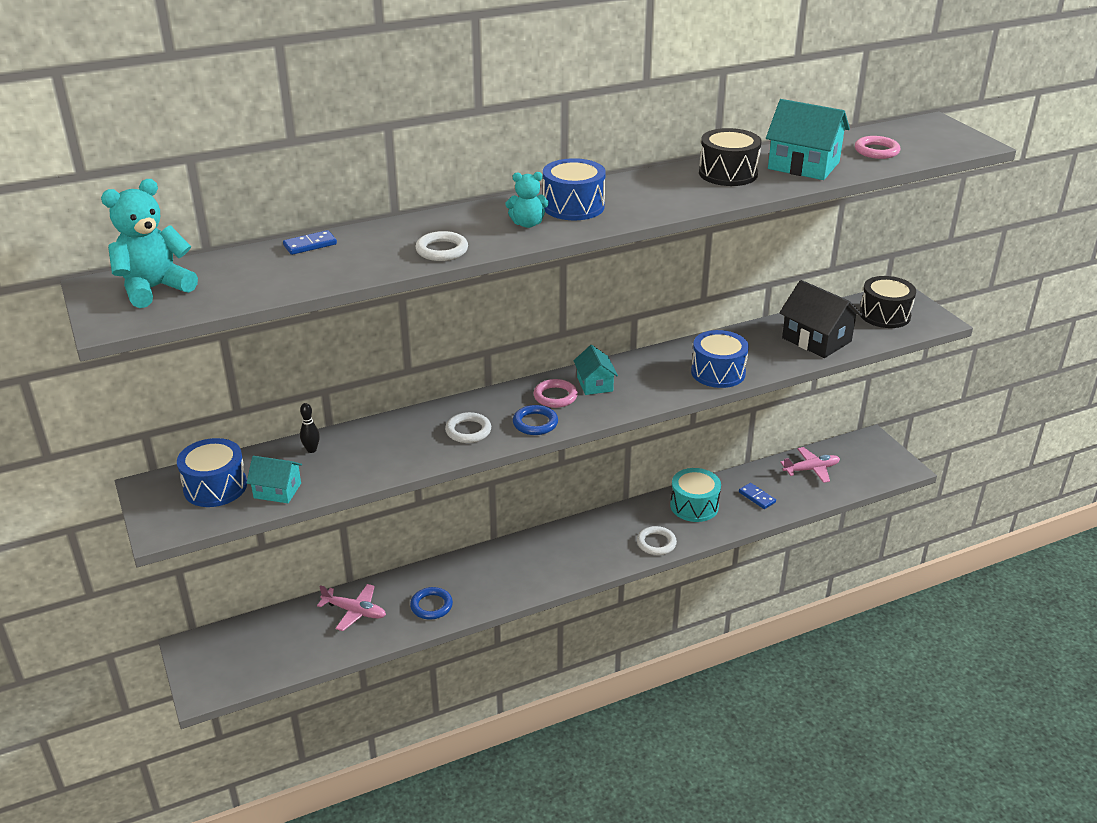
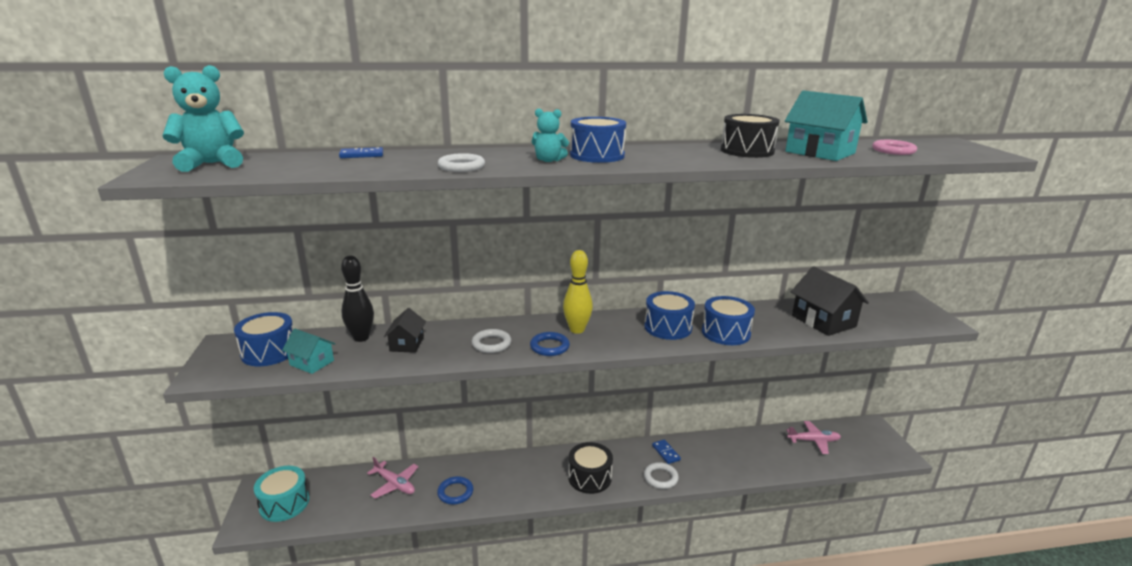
camera: 15 degrees right, 10 degrees down
black bowling pin [300,403,320,453] -> black bowling pin [341,256,374,342], size x1.89
pink ring [533,379,578,408] -> yellow bowling pin [563,250,593,334]
turquoise house [574,345,618,395] -> none
turquoise drum [670,468,721,522] -> turquoise drum moved to [254,466,309,522]
blue domino [739,483,776,509] -> blue domino moved to [652,439,681,464]
black drum [860,276,916,328] -> black drum moved to [568,442,613,494]
none -> black house [384,308,426,353]
none -> blue drum [644,291,695,340]

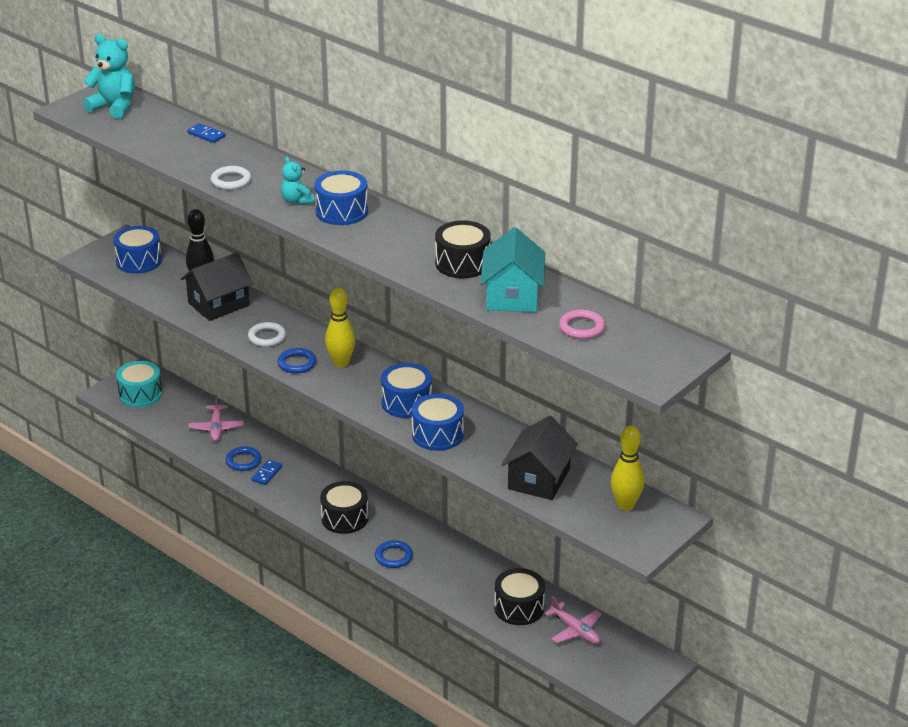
camera: 50 degrees right, 10 degrees up
turquoise house [282,328,335,374] -> none
black house [384,308,426,353] -> black house [181,252,253,321], size x1.68
white ring [644,462,679,489] -> blue ring [375,540,413,568]
blue domino [652,439,681,464] -> blue domino moved to [251,460,282,485]
none -> black drum [494,568,545,625]
none -> yellow bowling pin [611,425,644,511]

